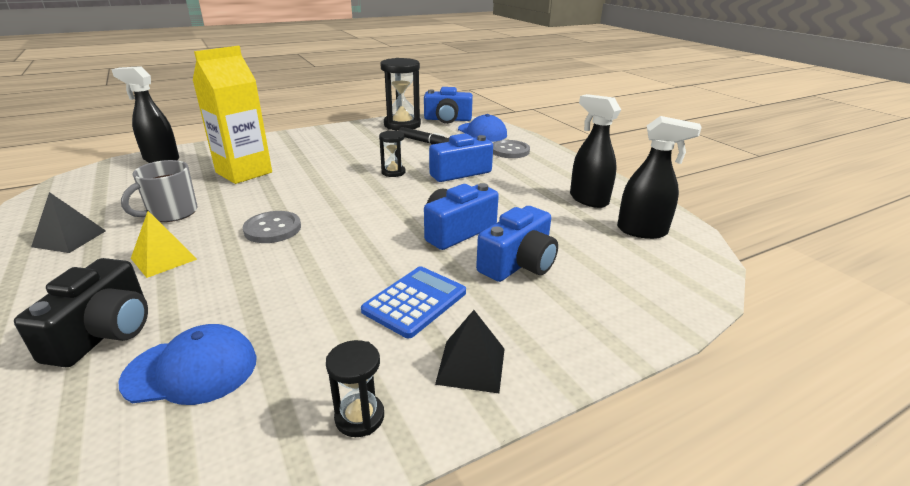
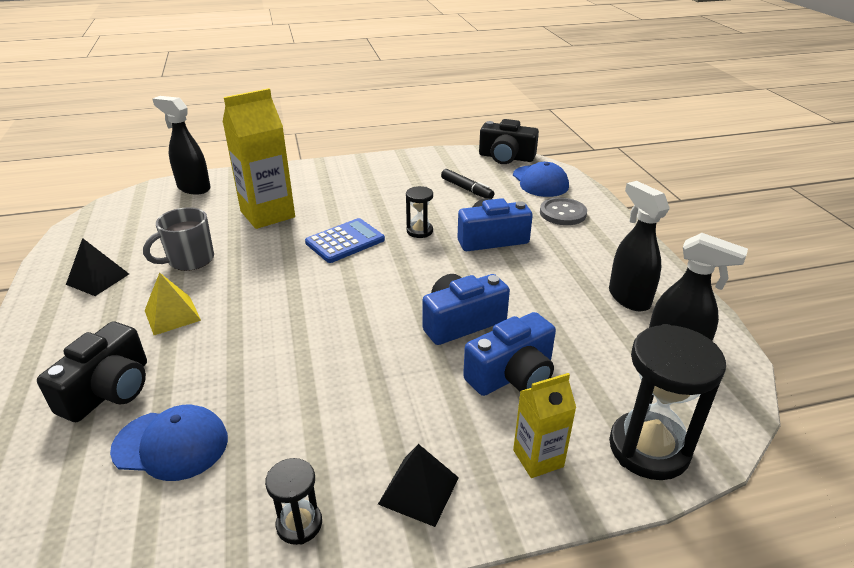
camera: 15 degrees right, 5 degrees up
grey button [243,211,301,243] -> none
blue calculator [361,266,466,338] -> blue calculator moved to [305,218,385,263]
black hourglass [380,58,421,131] -> black hourglass moved to [609,324,726,480]
blue camera [424,87,473,124] -> black camera [479,119,539,164]
none -> yellow carton [513,373,576,478]

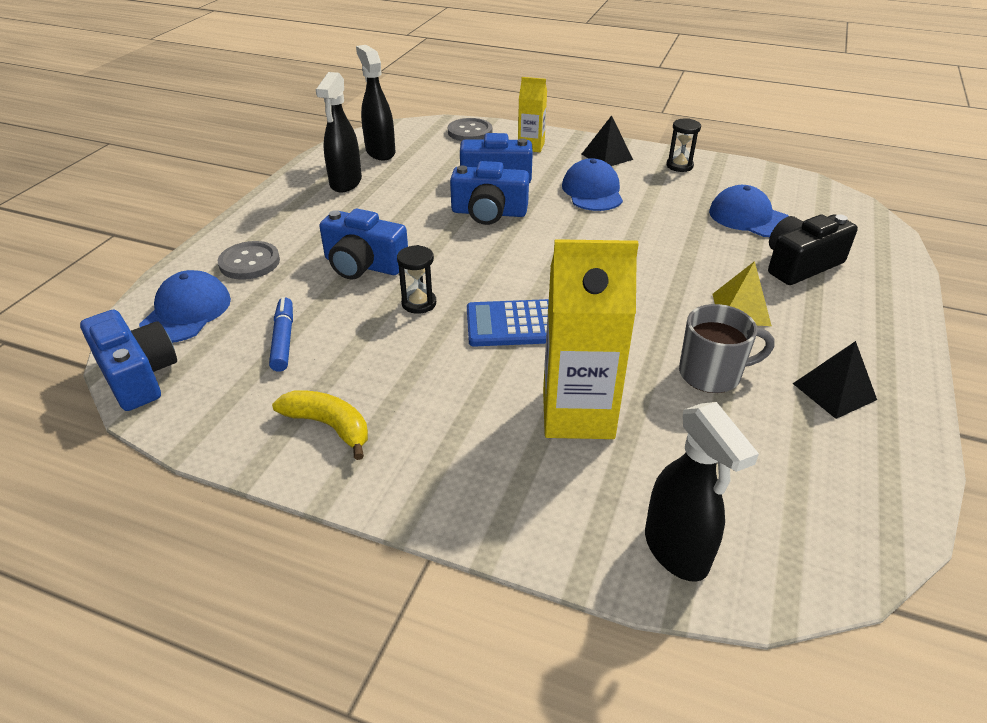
camera: 145 degrees left, 5 degrees up
black marker [441,169,494,199] -> blue marker [269,297,293,372]
black camera [479,119,539,164] -> blue camera [80,310,177,411]
black hourglass [609,324,726,480] -> grey button [448,118,492,141]
none -> yellow banana [272,390,368,460]
none -> blue cap [562,158,623,211]

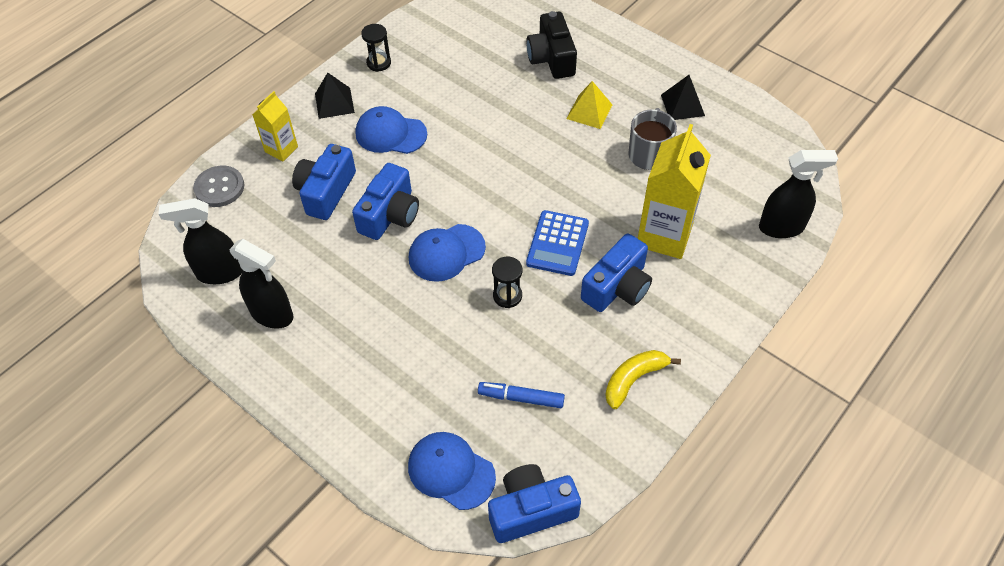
camera: 70 degrees left, 15 degrees up
grey button [218,241,280,280] -> none
blue camera [319,209,408,279] -> blue camera moved to [581,233,652,312]
blue cap [709,185,788,237] -> blue cap moved to [409,224,486,282]

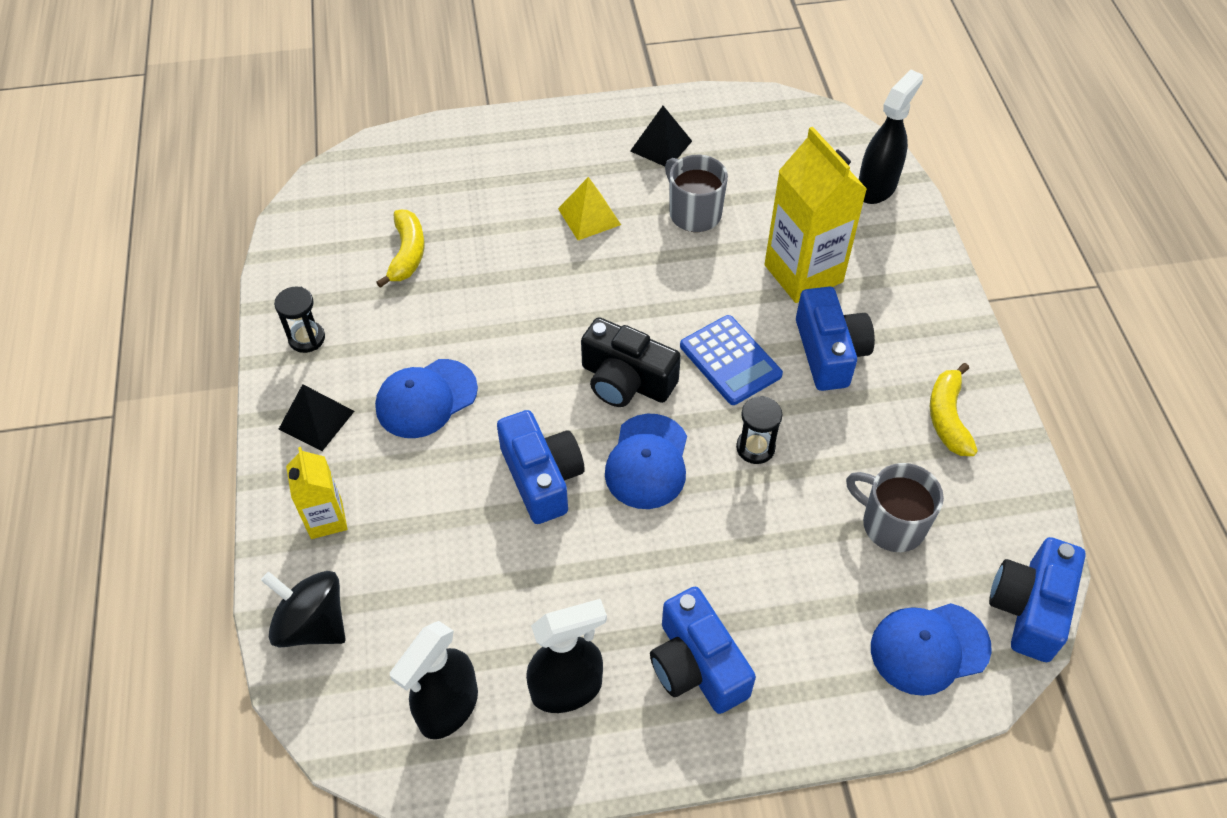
camera: 50 degrees left, 0 degrees up
grey button [193,166,244,207] -> black spinning top [261,571,346,648]
blue camera [292,144,356,220] -> blue camera moved to [650,587,756,714]
blue marker [478,382,565,408] -> grey mug [846,463,944,552]
black camera [526,11,577,79] -> black camera moved to [581,317,681,407]
none -> yellow banana [376,210,424,288]

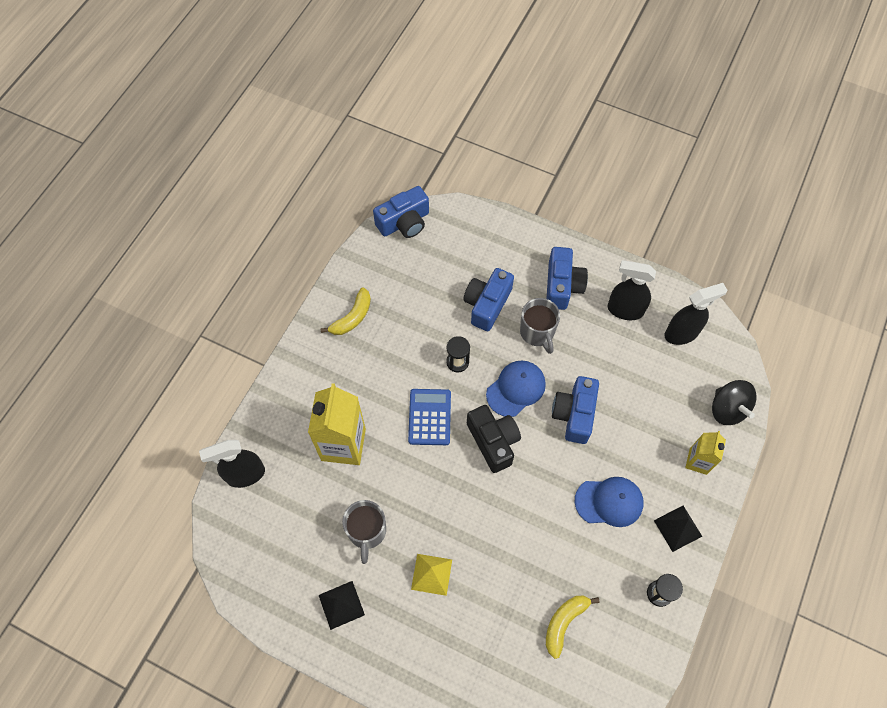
camera: 145 degrees left, 10 degrees up
blue camera [796,287,875,391] -> blue camera moved to [463,268,514,331]
grey mug [846,463,944,552] -> grey mug moved to [520,298,560,354]
blue cap [871,603,992,696] -> none

